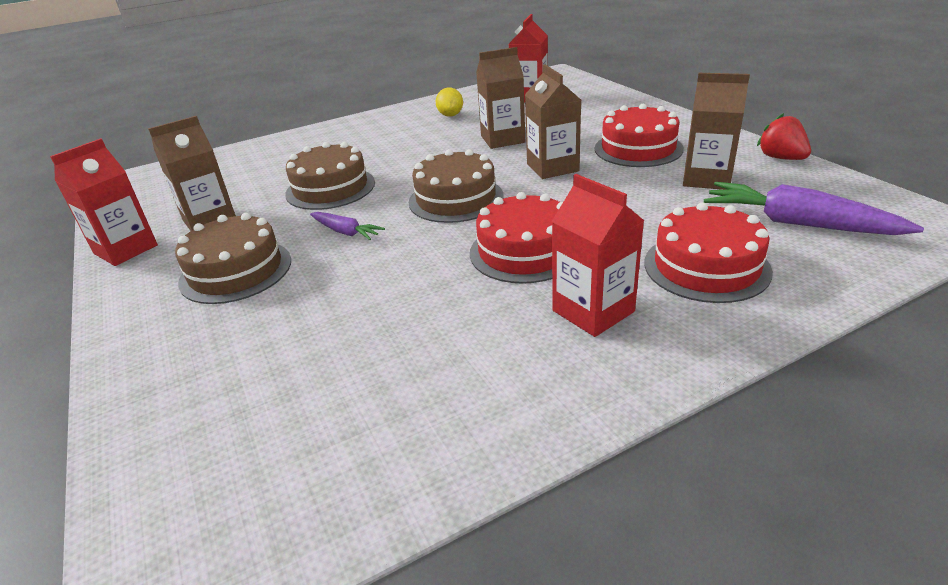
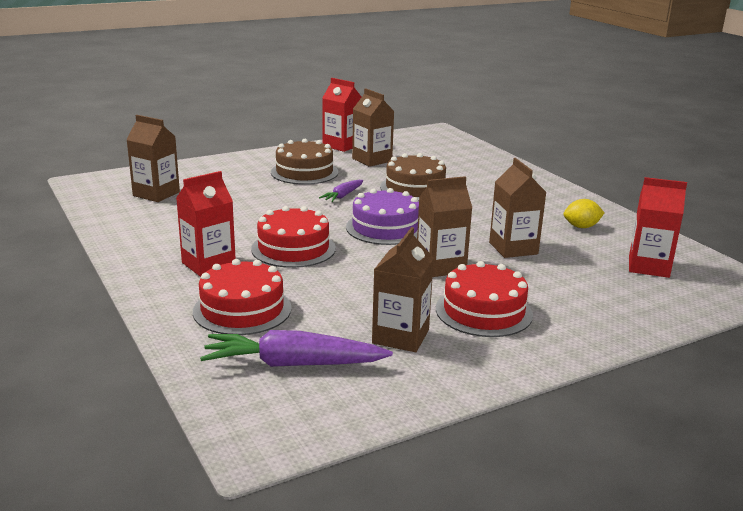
camera: 85 degrees right, 10 degrees down
brown cake [409,149,504,223] -> purple cake [346,188,419,245]
purple carrot [704,182,924,235] -> purple carrot turned 120 degrees counterclockwise [200,330,393,367]
red strawberry [757,113,811,160] -> none
none -> brown carton [126,115,180,202]

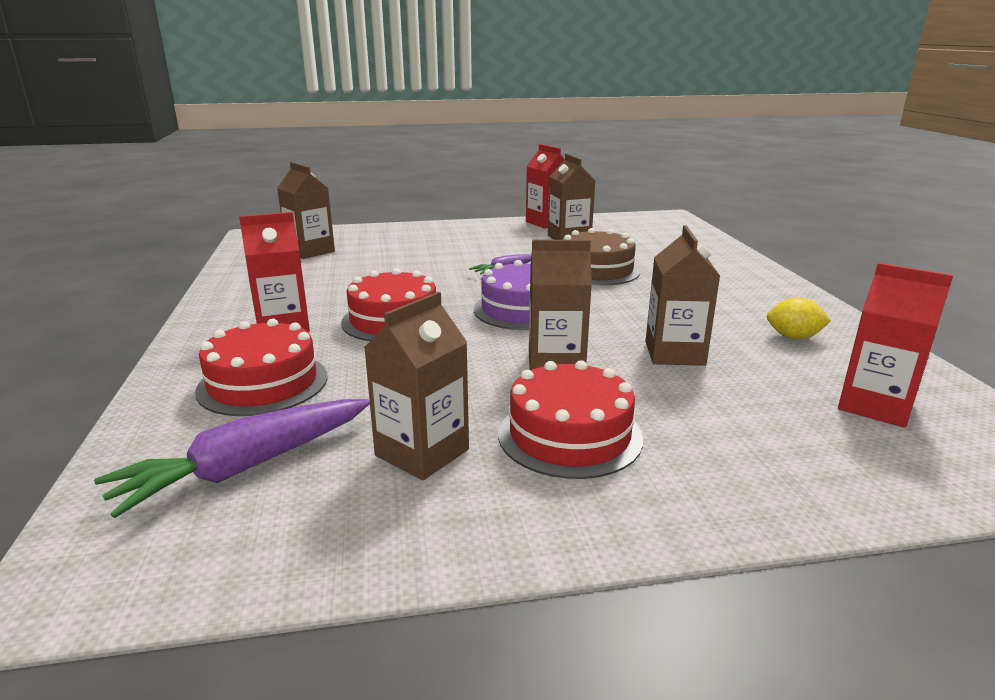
camera: 20 degrees right, 0 degrees up
purple carrot [200,330,393,367] -> purple carrot turned 60 degrees counterclockwise [94,399,370,518]
brown cake [271,139,338,185] -> none

